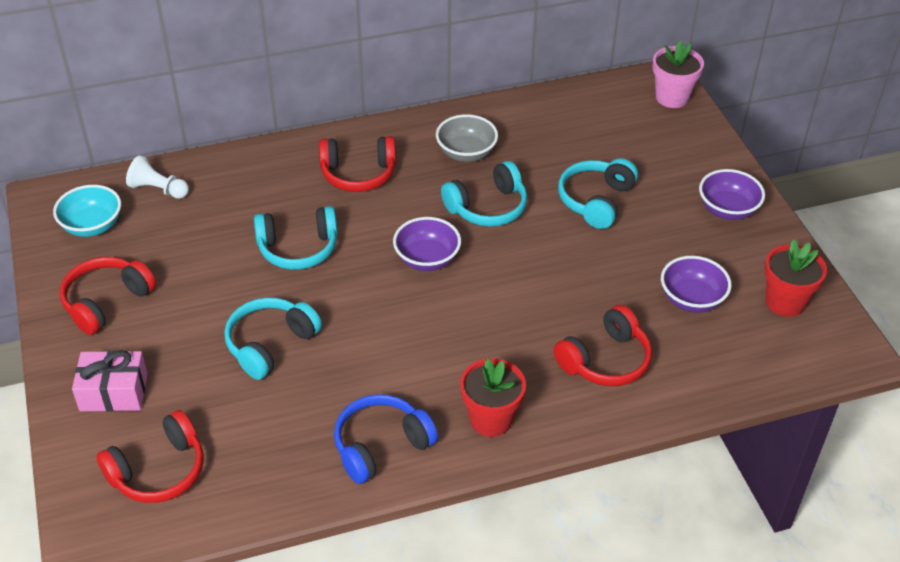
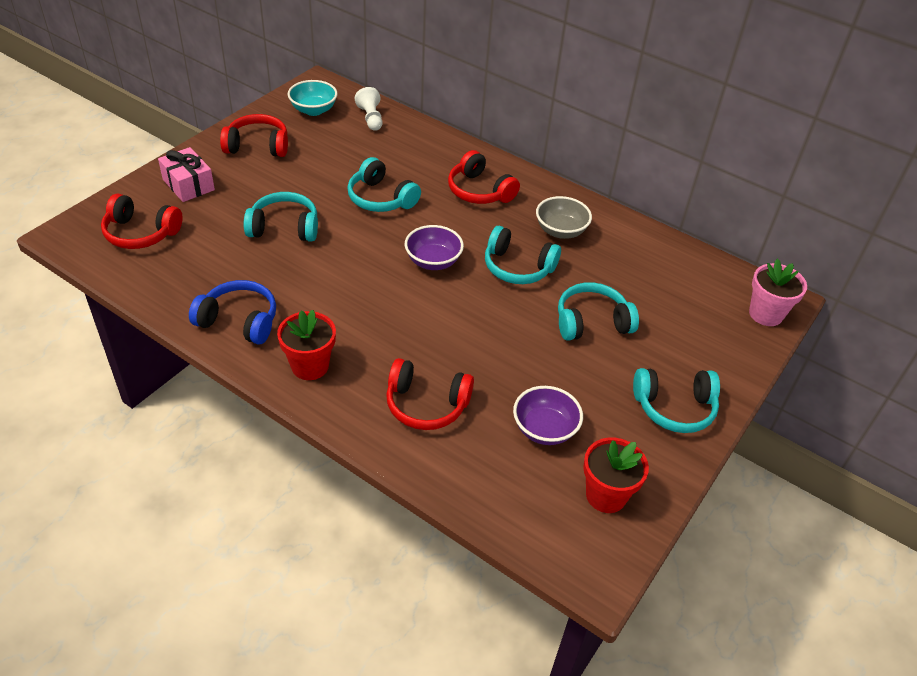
camera: 50 degrees right, 0 degrees up
purple bowl [699,169,765,220] -> turquoise headphones [633,368,720,433]

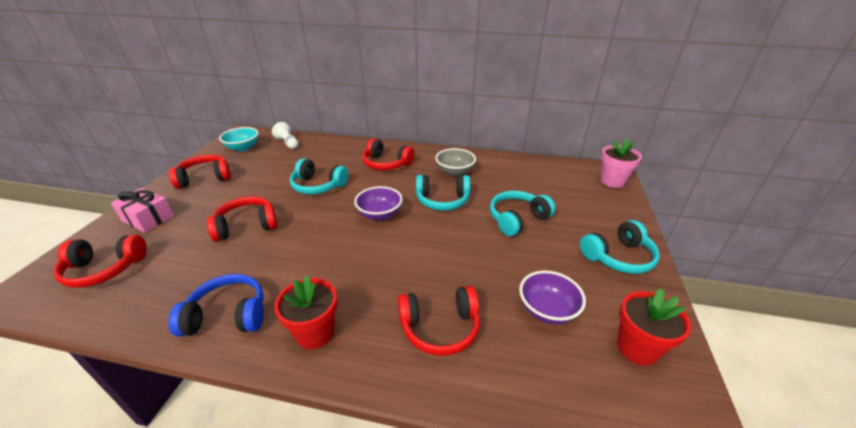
camera: 20 degrees left, 10 degrees down
turquoise headphones [244,192,318,242] -> red headphones [207,196,278,241]

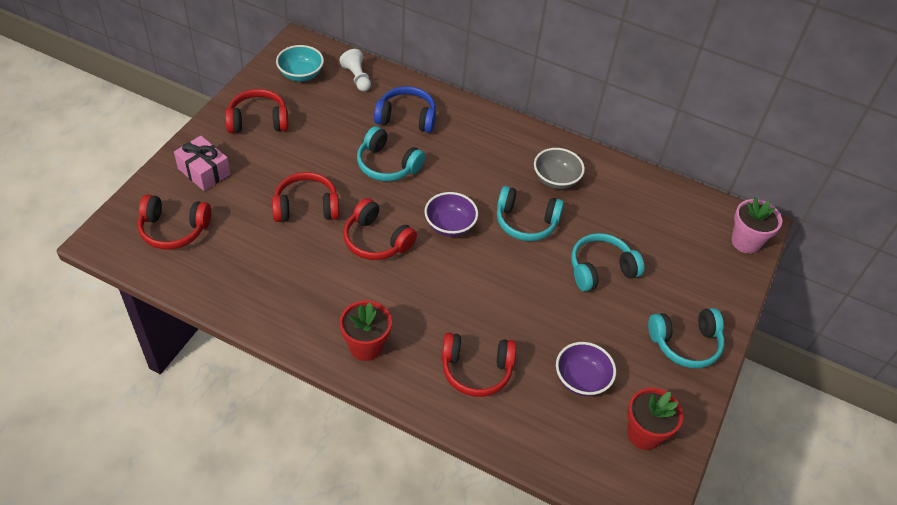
camera: 10 degrees right, 15 degrees up
blue headphones [168,274,264,337] -> blue headphones moved to [374,86,436,133]
red headphones [362,138,414,170] -> red headphones moved to [343,198,417,260]

